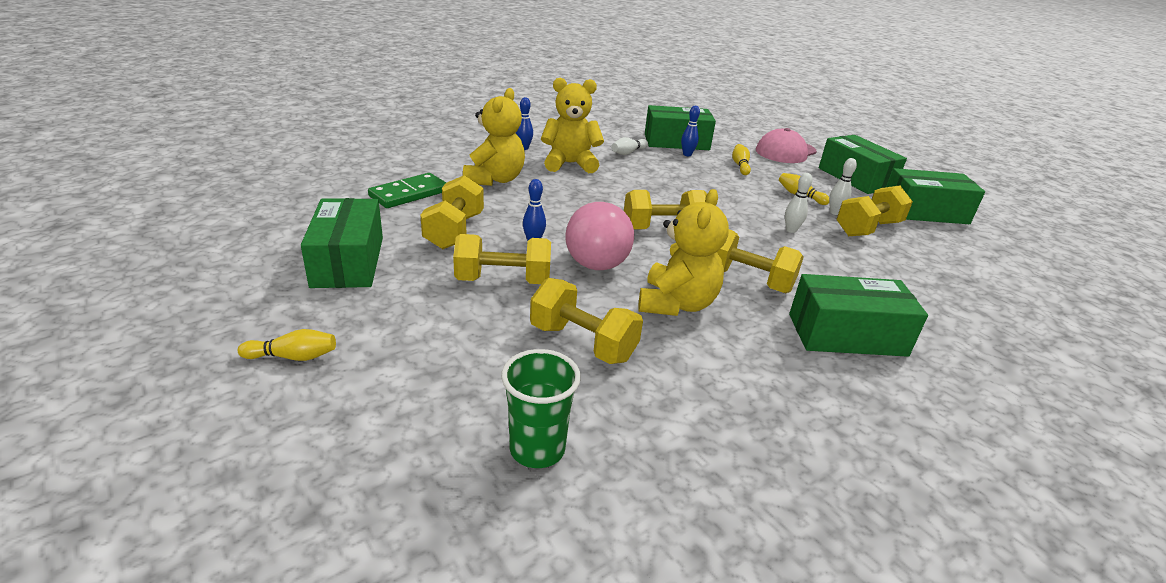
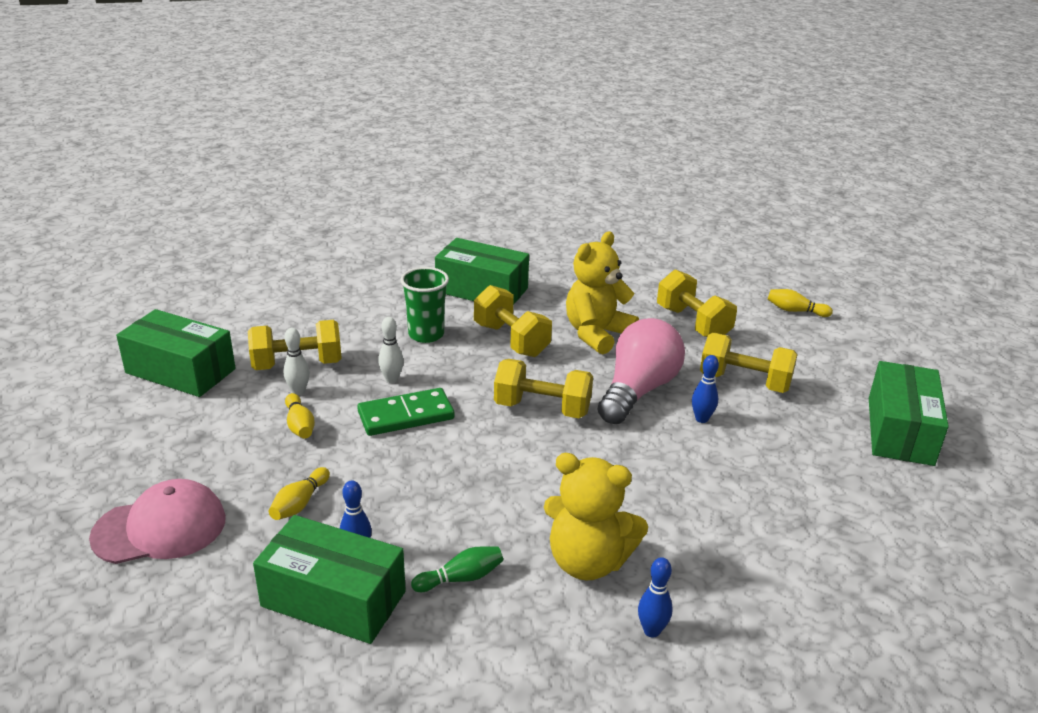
camera: 155 degrees left, 0 degrees up
yellow bowling pin [238,329,336,361] -> yellow bowling pin moved to [767,289,833,317]
green domino [368,173,446,208] -> green domino moved to [357,388,454,436]
yellow dumbbell [420,175,484,249] -> none
yellow teddy bear [463,88,525,186] -> none
green cup [501,349,581,468] -> green cup moved to [400,267,449,343]
white bowling pin [611,137,648,155] -> green bowling pin [411,546,503,592]
green box [819,135,907,194] -> none

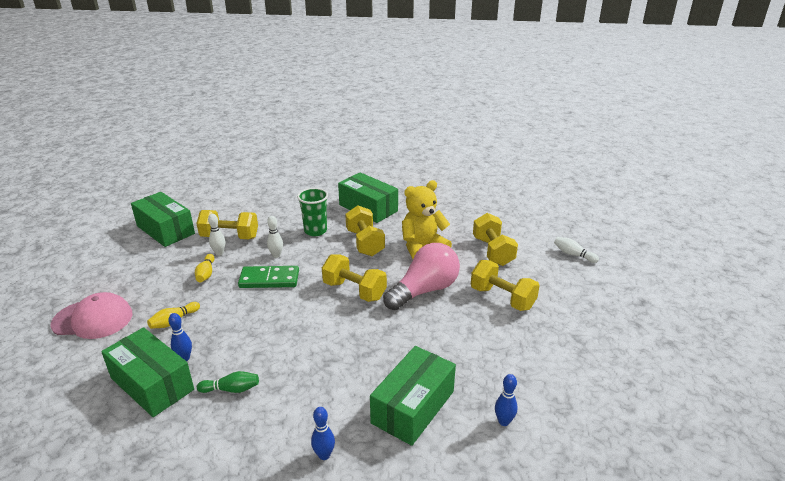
camera: 20 degrees right, 0 degrees up
yellow teddy bear [544,453,648,580] -> none
blue bowling pin [692,355,719,423] -> blue bowling pin moved to [495,374,518,426]
yellow bowling pin [767,289,833,317] -> white bowling pin [554,237,599,263]
green box [869,361,949,466] -> green box moved to [370,346,456,446]

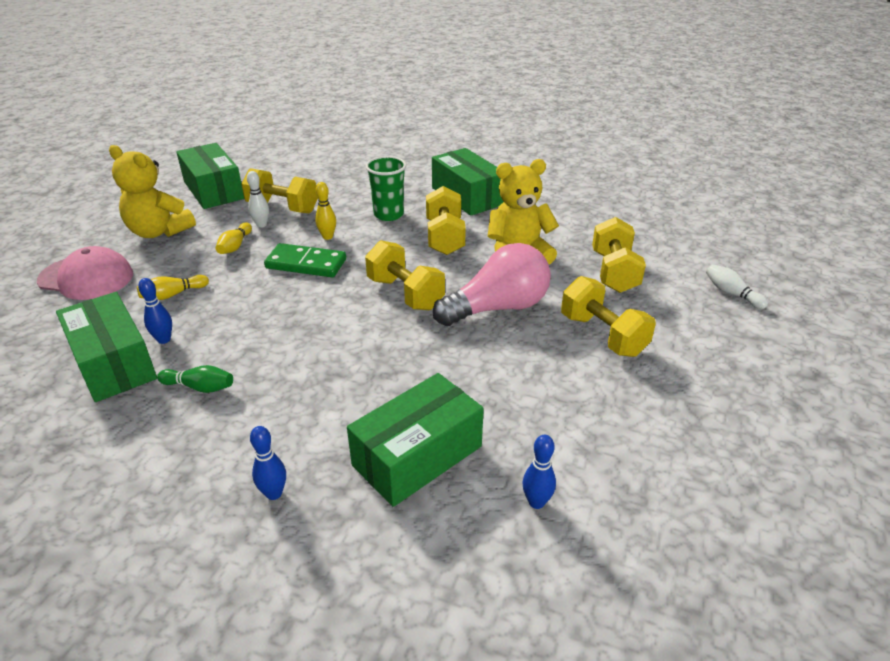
camera: 15 degrees right, 5 degrees up
white bowling pin [267,216,283,258] -> yellow bowling pin [315,182,336,240]
none -> yellow teddy bear [109,145,196,238]

